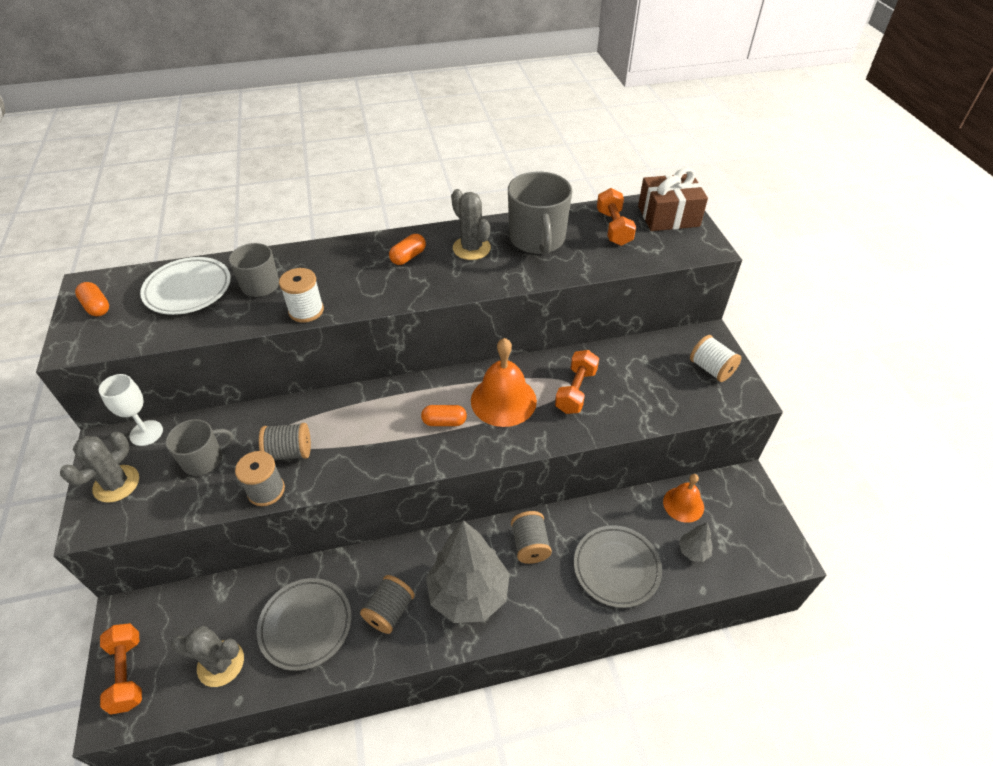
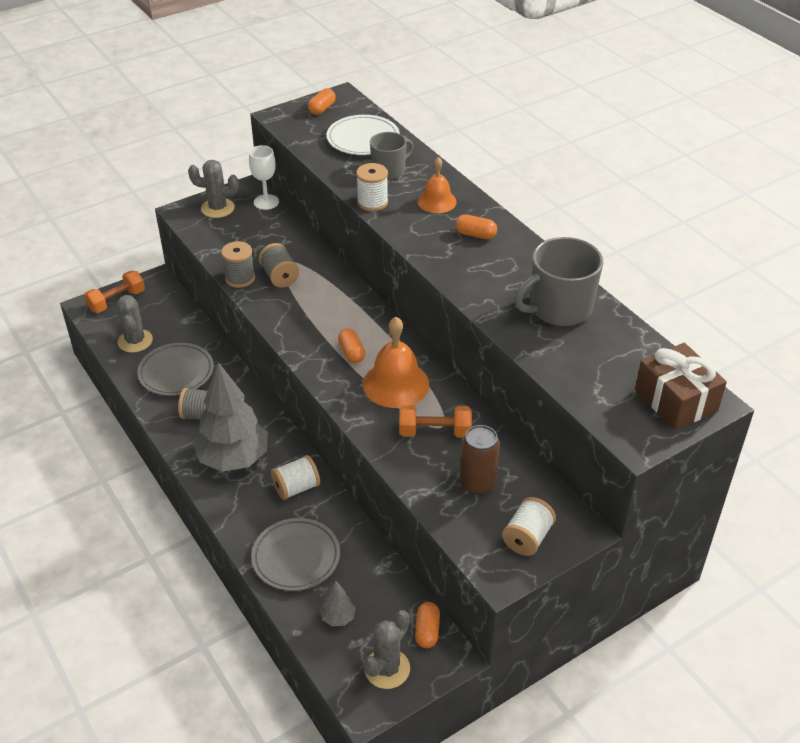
camera: 70 degrees right, 5 degrees down
grey mug [166,419,233,476] -> none
grey cactus [451,189,491,260] -> grey cactus moved to [364,610,410,689]
grey spool [511,511,552,564] -> white spool [271,455,320,500]
orange dumbbell [597,188,636,246] -> none
orange bell [663,474,704,523] -> orange bell moved to [418,157,457,213]
none -> orange capsule [415,602,440,648]
none -> brown can [460,425,500,495]

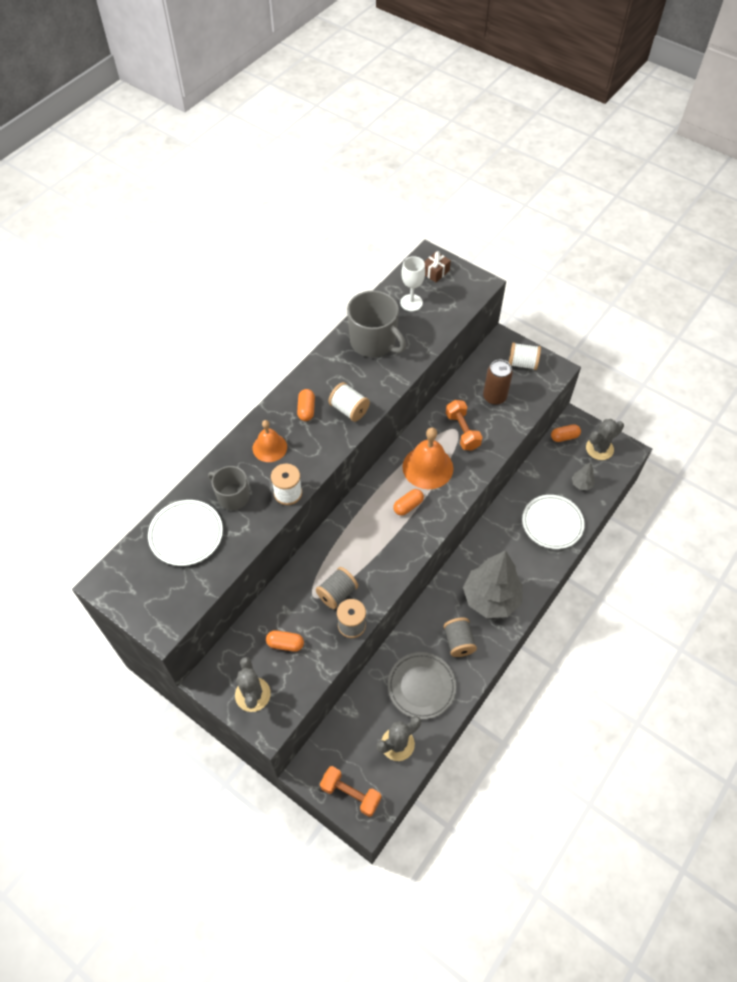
camera: 110 degrees left, 15 degrees up
white goblet [249,145,279,210] -> white goblet moved to [400,256,425,311]
grey plate [251,518,340,591] -> white plate [522,495,585,549]
white spool [271,455,320,500] -> white spool moved to [328,382,370,422]
orange capsule [308,88,336,115] -> orange capsule moved to [266,630,304,652]
grey cactus [364,610,410,689] -> grey cactus turned 45 degrees counterclockwise [586,419,624,460]
brown gift [635,343,727,430] -> brown gift [424,251,451,282], size x0.54

